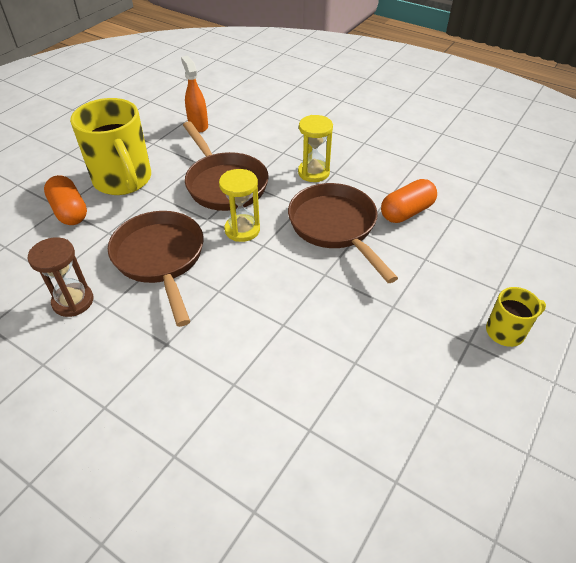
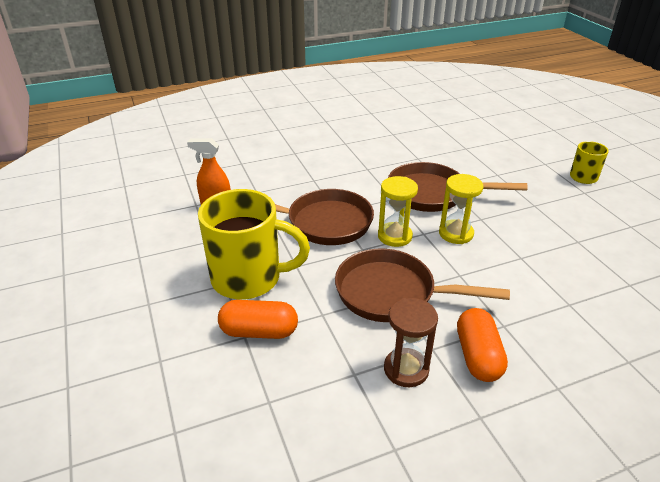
camera: 55 degrees left, 10 degrees down
yellow hourglass [298,115,333,182] -> yellow hourglass moved to [439,174,483,244]
orange capsule [381,179,437,223] -> orange capsule moved to [457,308,508,382]

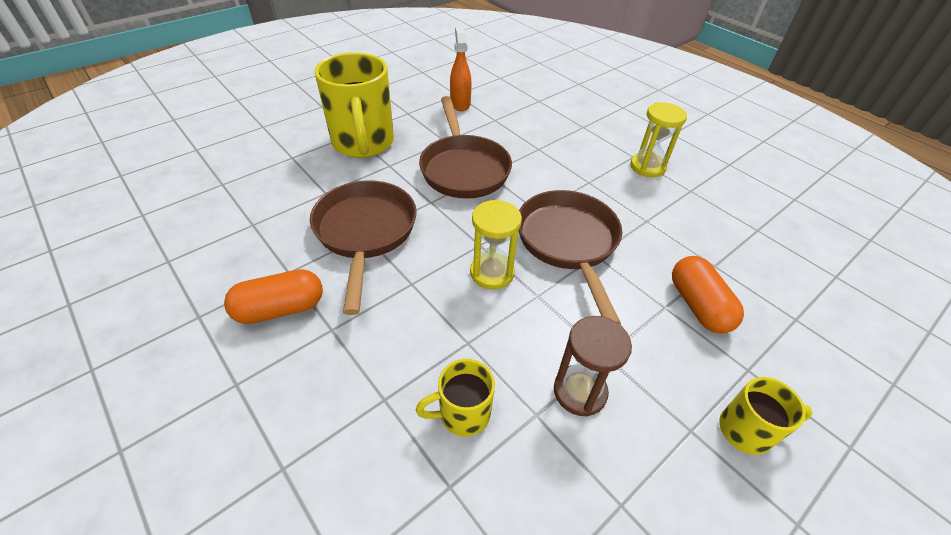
camera: 70 degrees right, 10 degrees up
orange capsule [218,300,298,339] -> orange capsule moved to [672,256,744,334]
yellow hourglass [378,176,418,247] -> yellow hourglass moved to [630,102,687,177]
brown hourglass [384,298,438,387] -> brown hourglass moved to [554,316,632,417]
none -> yellow mug [416,359,495,437]

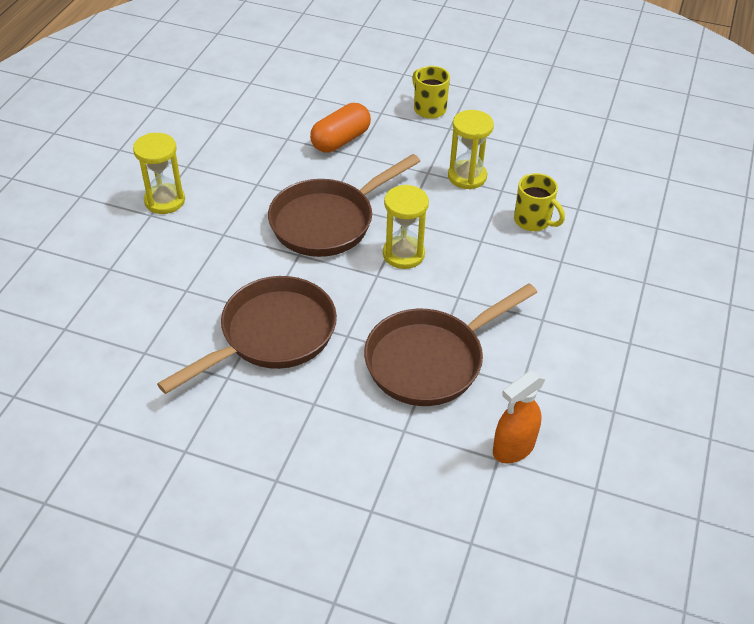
camera: 120 degrees left, 0 degrees up
orange capsule [224,269,323,324] -> none
yellow mug [314,52,394,158] -> none
orange spray bottle [450,26,471,111] -> orange spray bottle moved to [493,371,545,463]
brown hourglass [554,316,632,417] -> yellow hourglass [448,110,494,190]

